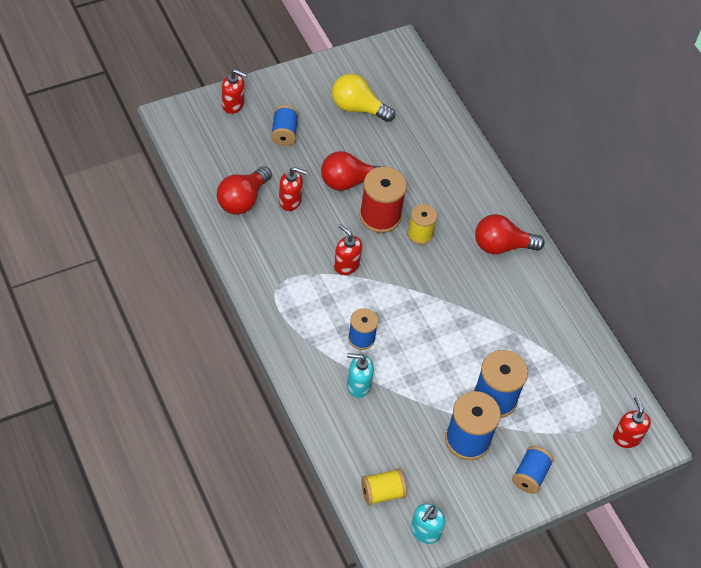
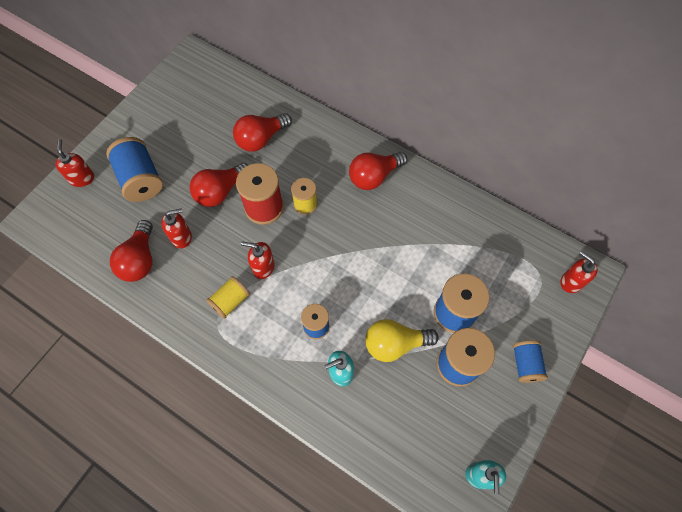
camera: 25 degrees left, 10 degrees up
red soap dispenser [222,69,247,114] -> red soap dispenser turned 90 degrees counterclockwise [55,139,94,187]
blue spool [271,105,299,146] -> blue spool [106,137,163,202], size x1.63
yellow light bulb [332,74,395,122] -> yellow light bulb moved to [365,319,439,362]
yellow spool [361,469,407,506] -> yellow spool moved to [206,276,250,319]
none -> red light bulb [233,113,292,152]

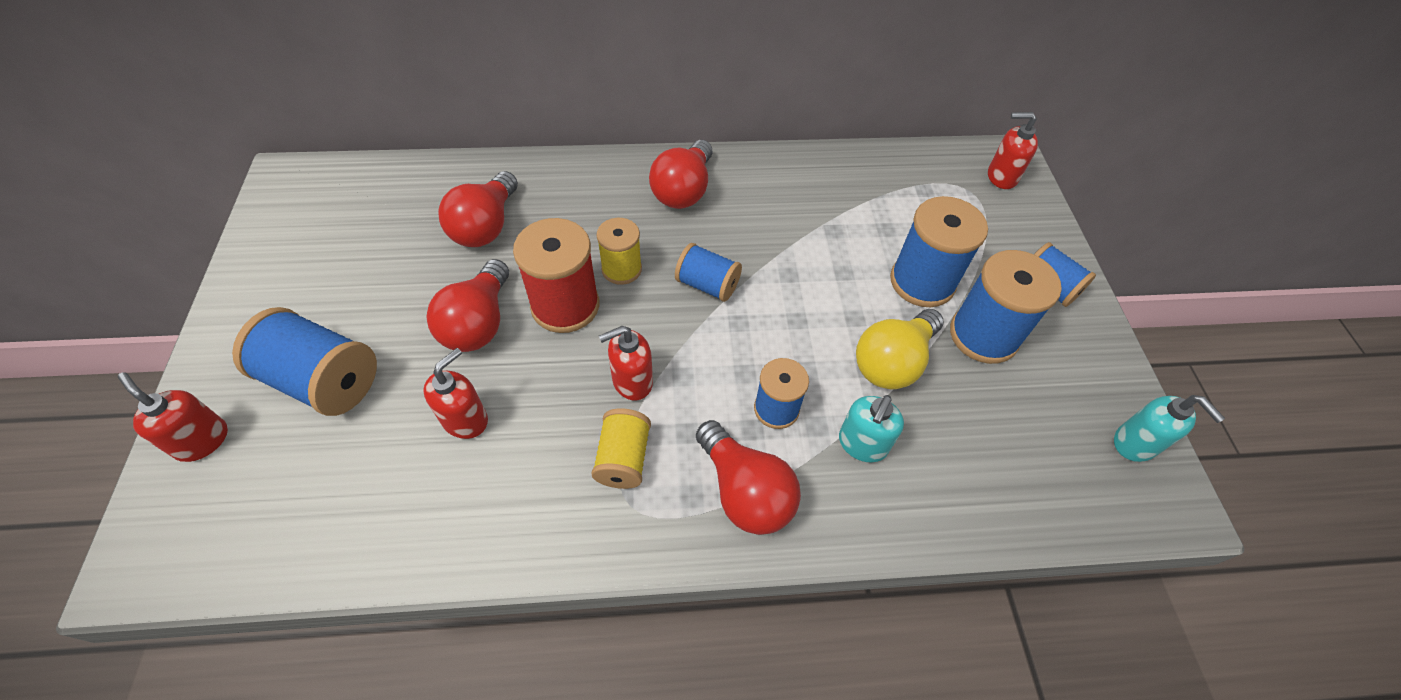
camera: 40 degrees left, 10 degrees down
red light bulb [110,220,153,282] -> red light bulb moved to [696,420,801,535]
none -> blue spool [675,243,742,302]

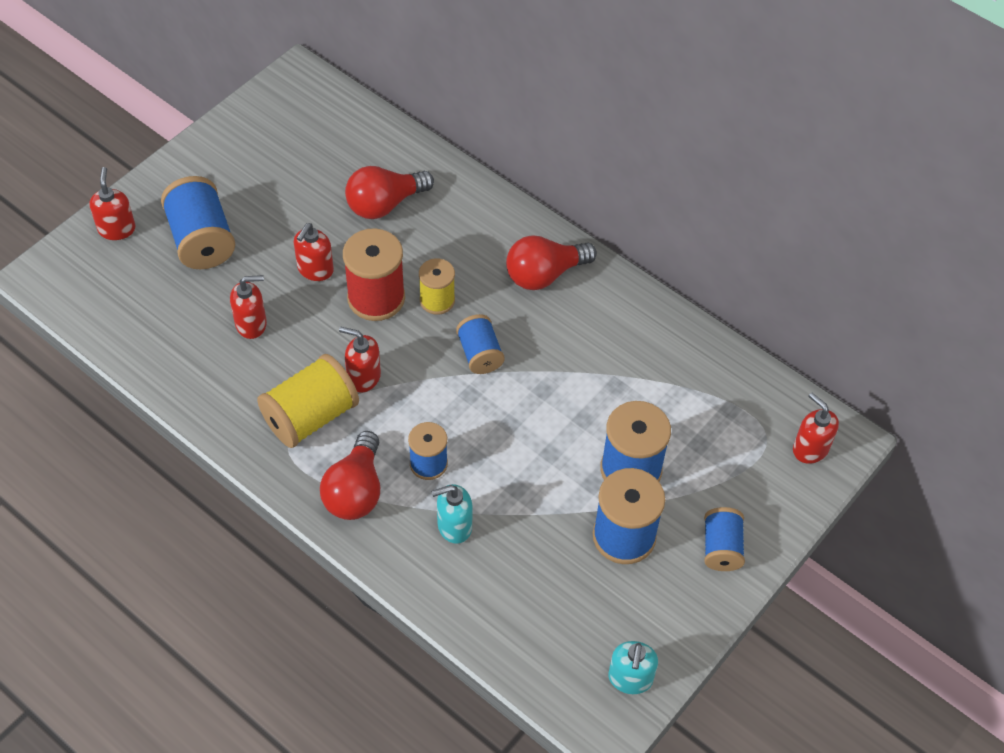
camera: 45 degrees right, 0 degrees up
red light bulb [426,259,509,352] -> red soap dispenser [294,223,334,281]
yellow spool [591,408,651,489] -> yellow spool [257,354,359,448], size x1.63
yellow light bulb [856,309,944,389] -> none

